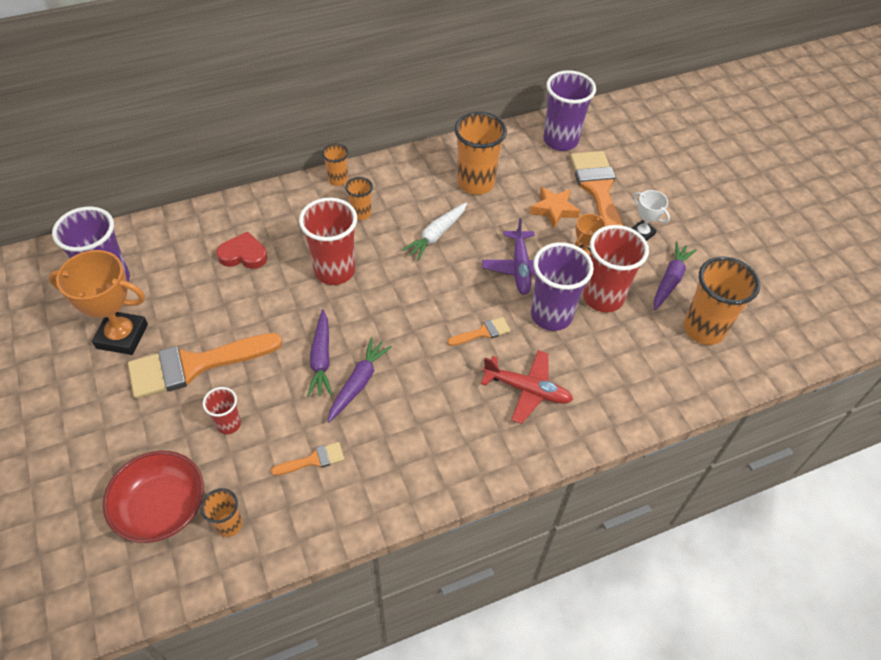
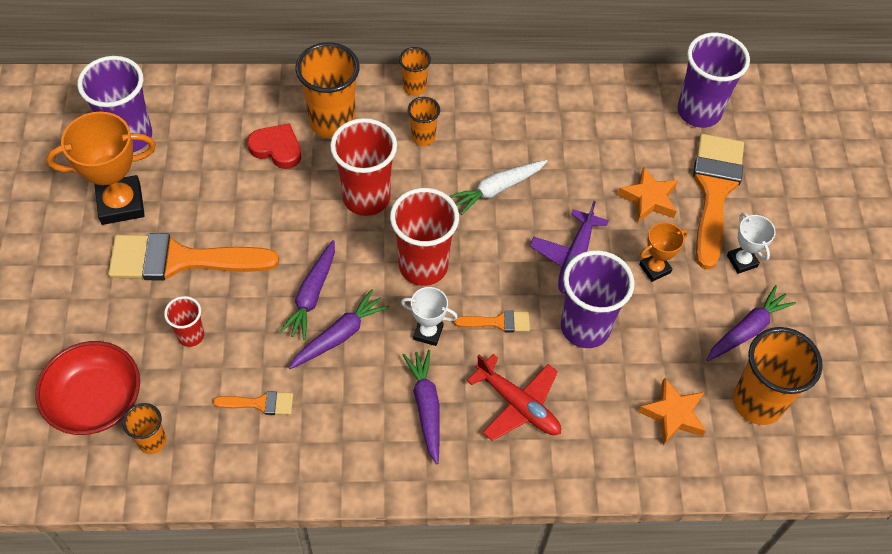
camera: 20 degrees right, 5 degrees up
orange trophy [49,250,148,355] -> orange trophy turned 45 degrees counterclockwise [46,112,156,225]
orange cup [454,112,507,195] -> orange cup moved to [295,42,360,139]
red cup [583,225,649,312] -> red cup moved to [390,188,459,286]
none -> white trophy [401,287,458,346]
none -> purple carrot [403,350,439,464]
none -> orange star [638,377,706,445]

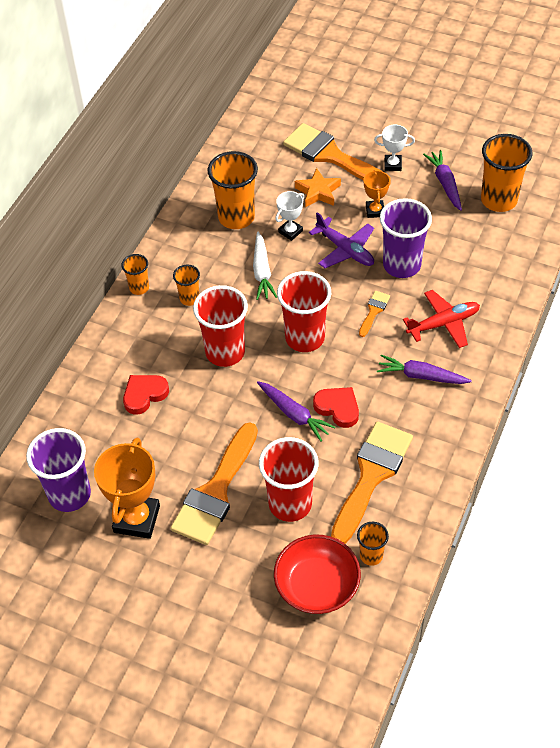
camera: 60 degrees left, 5 degrees down
red cup [164,296,204,347] -> red cup [259,437,319,522], size x1.91
orange brush [213,391,293,415] -> orange brush [331,421,413,544], size x2.24
purple carrot [289,289,390,369] -> red heart [313,387,359,428]
orange cup [295,42,360,139] -> orange cup moved to [208,151,258,229]
white trophy [401,287,458,346] -> white trophy moved to [275,191,304,241]
orange star [638,377,706,445] -> none
purple cup [677,33,750,128] -> none

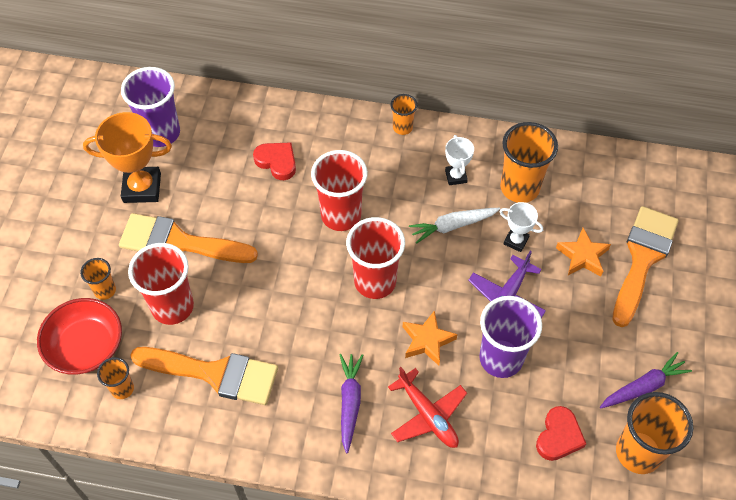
camera: 75 degrees right, 5 degrees up
orange cup [173,265,200,306] -> orange cup moved to [80,258,116,300]
purple carrot [257,381,335,442] -> none
red heart [313,387,359,428] -> red heart moved to [536,406,586,461]
orange brush [359,291,390,337] -> orange star [403,310,457,366]
orange trophy [364,169,390,218] -> none
white trophy [374,125,415,171] -> white trophy moved to [445,135,474,185]

